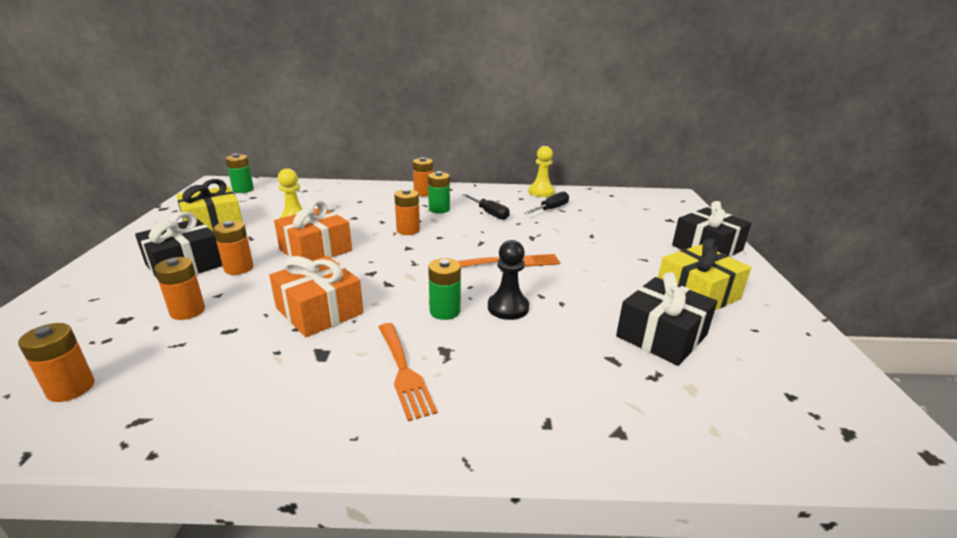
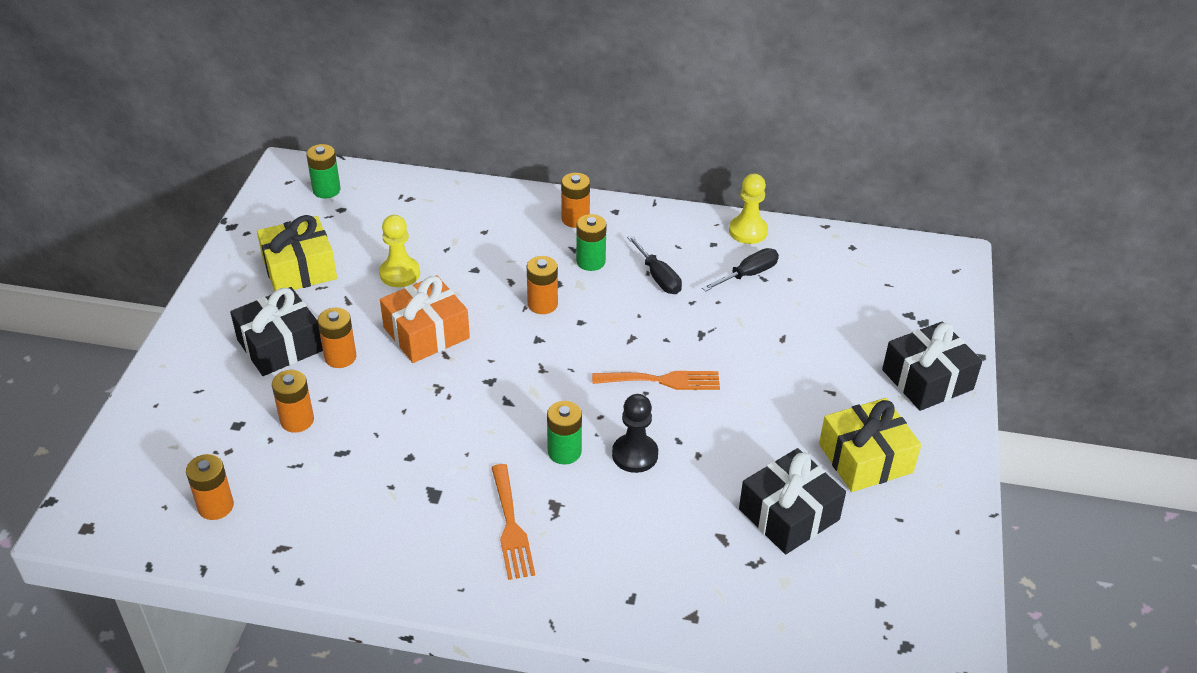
camera: 10 degrees right, 15 degrees up
orange gift [269,256,364,337] -> none

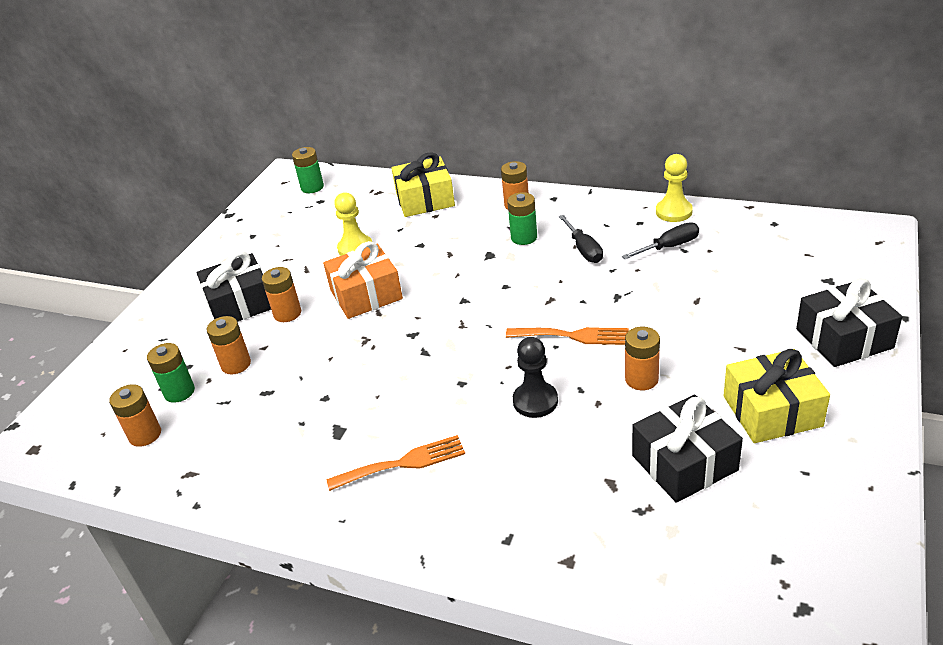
camera: 15 degrees right, 5 degrees down
yellow gift [257,215,337,291] -> yellow gift moved to [391,152,455,217]
orange fork [491,464,535,580] -> orange fork turned 105 degrees counterclockwise [326,435,465,491]
orange battery [527,256,558,314] -> orange battery moved to [625,327,660,390]
green battery [547,401,582,465] -> green battery moved to [147,343,195,403]

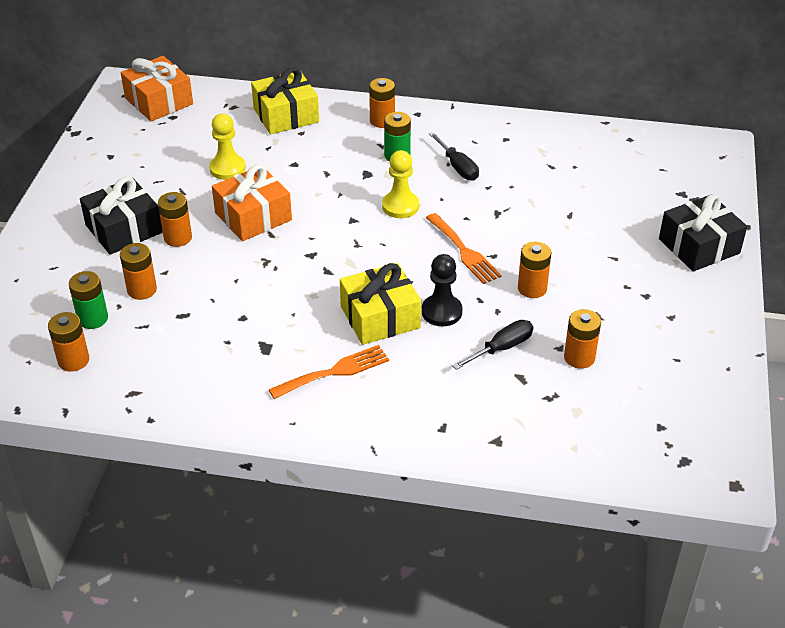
camera: 15 degrees left, 5 degrees up
green battery [292,147,324,193] -> orange gift [121,56,193,121]
orange fork [506,327,629,345] -> orange fork turned 60 degrees clockwise [426,213,502,284]
black screwdriver [622,222,699,259] -> black screwdriver moved to [452,320,533,370]
black gift [632,395,743,503] -> orange battery [564,309,601,369]
yellow pawn [656,154,693,222] -> yellow pawn moved to [382,150,419,218]
yellow gift [723,349,830,443] -> yellow gift moved to [340,263,421,345]

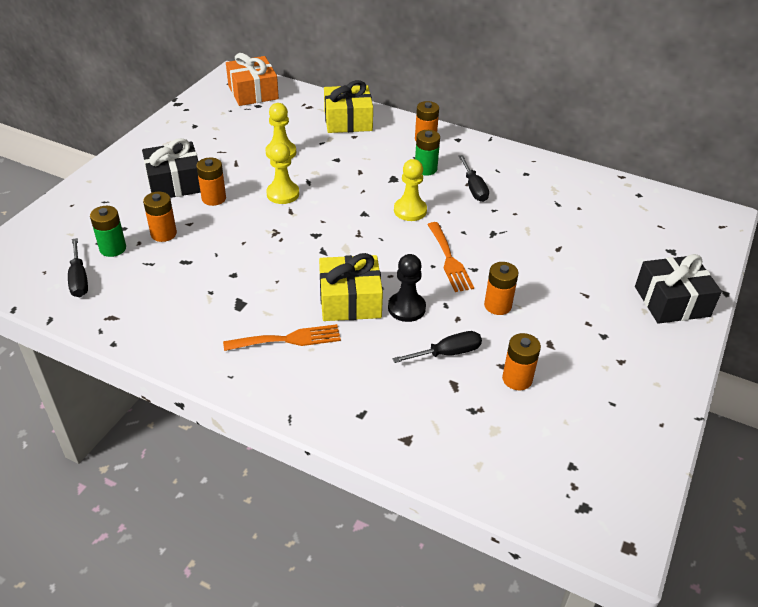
camera: 15 degrees right, 0 degrees up
orange battery [48,312,89,372] -> black screwdriver [68,238,88,297]
orange gift [212,164,292,241] -> yellow pawn [266,143,299,204]

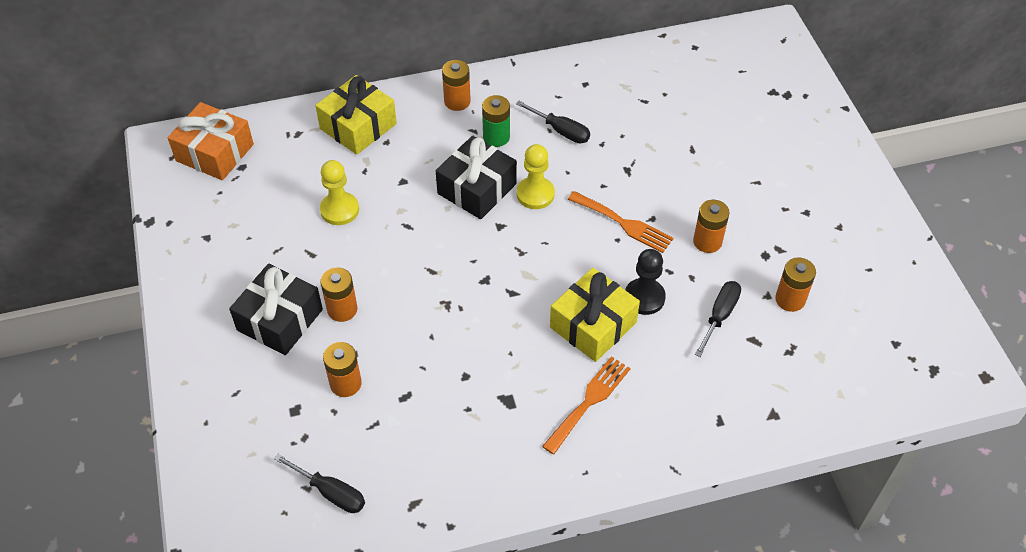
camera: 40 degrees left, 10 degrees up
green battery [90,206,126,257] -> none
yellow pawn [266,143,299,204] -> none
black gift [635,254,722,324] -> black gift moved to [436,136,517,219]

